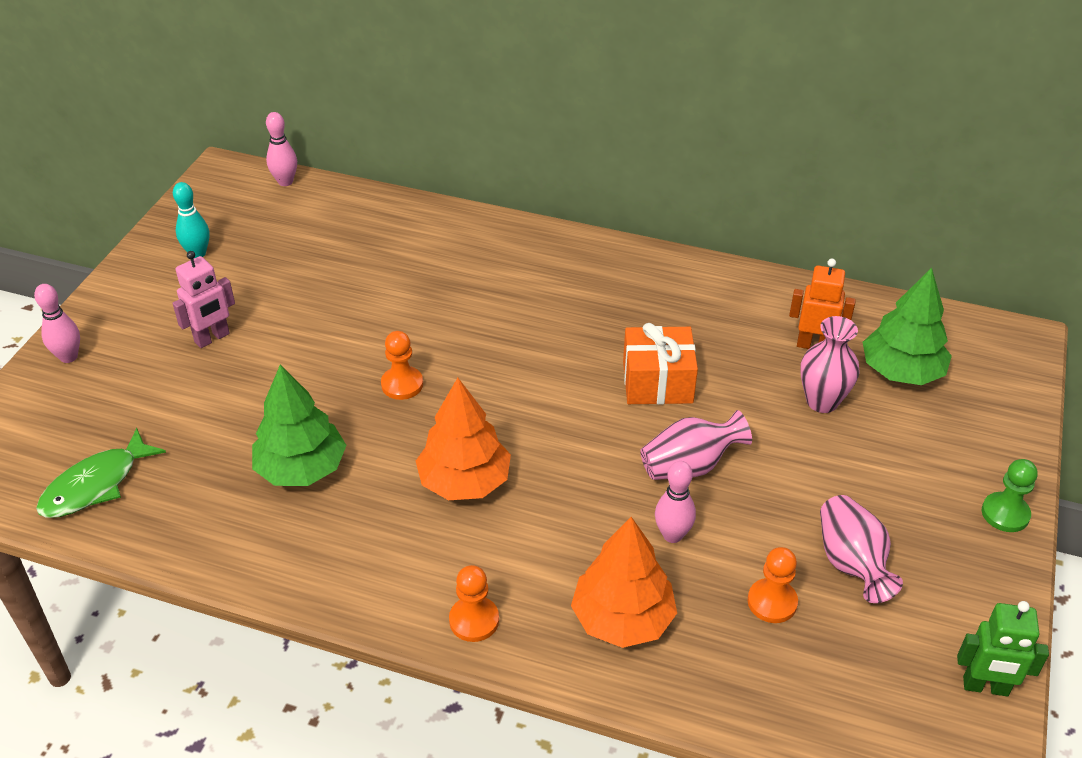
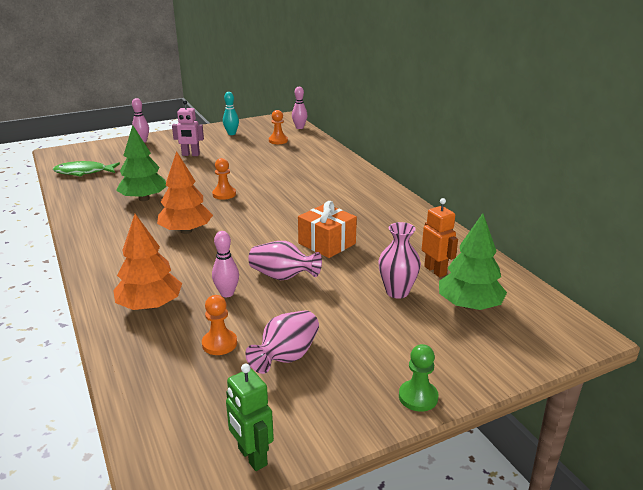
camera: 45 degrees right, 15 degrees down
orange pawn [449,565,499,642] -> orange pawn moved to [269,110,288,144]

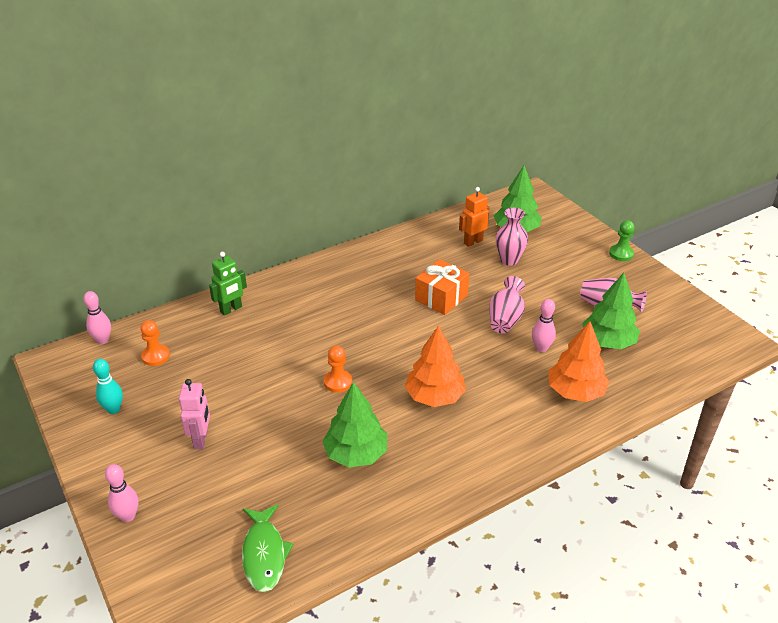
camera: 95 degrees left, 10 degrees up
orange pawn [202,295,237,355] -> green tree [582,273,640,349]
green robot [226,364,274,471] -> green robot moved to [209,252,247,315]

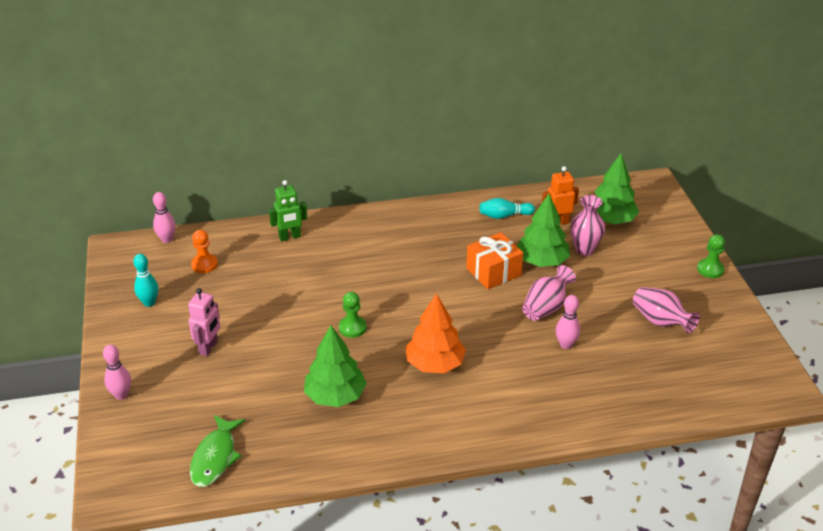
camera: 20 degrees right, 0 degrees up
orange pawn [324,346,352,393] -> green pawn [339,292,367,338]
orange tree [548,321,610,402] -> none
green tree [582,273,640,349] -> green tree moved to [517,194,570,267]
none -> turquoise bowling pin [480,198,535,219]

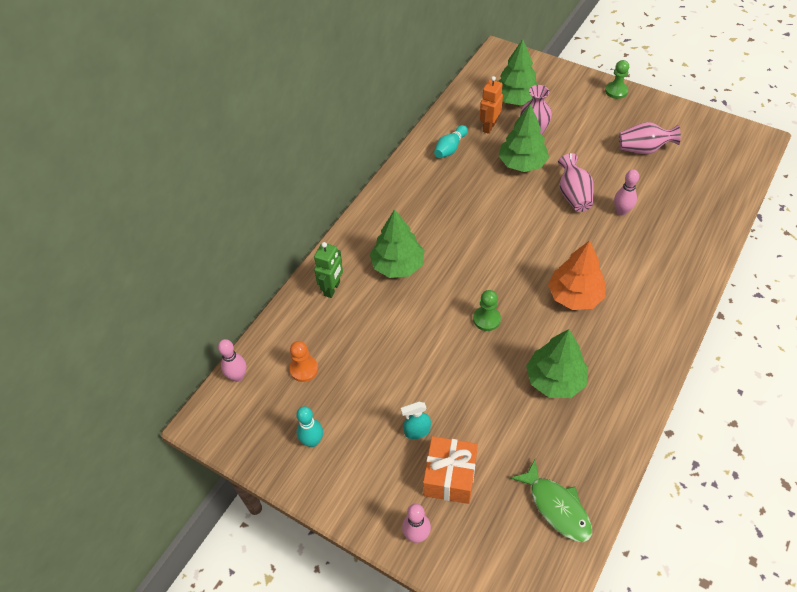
camera: 45 degrees left, 15 degrees up
pink robot [188,288,220,356] -> turquoise spray bottle [401,401,431,439]
orange gift [466,232,523,289] -> orange gift moved to [423,436,478,504]
none -> green tree [370,209,424,278]

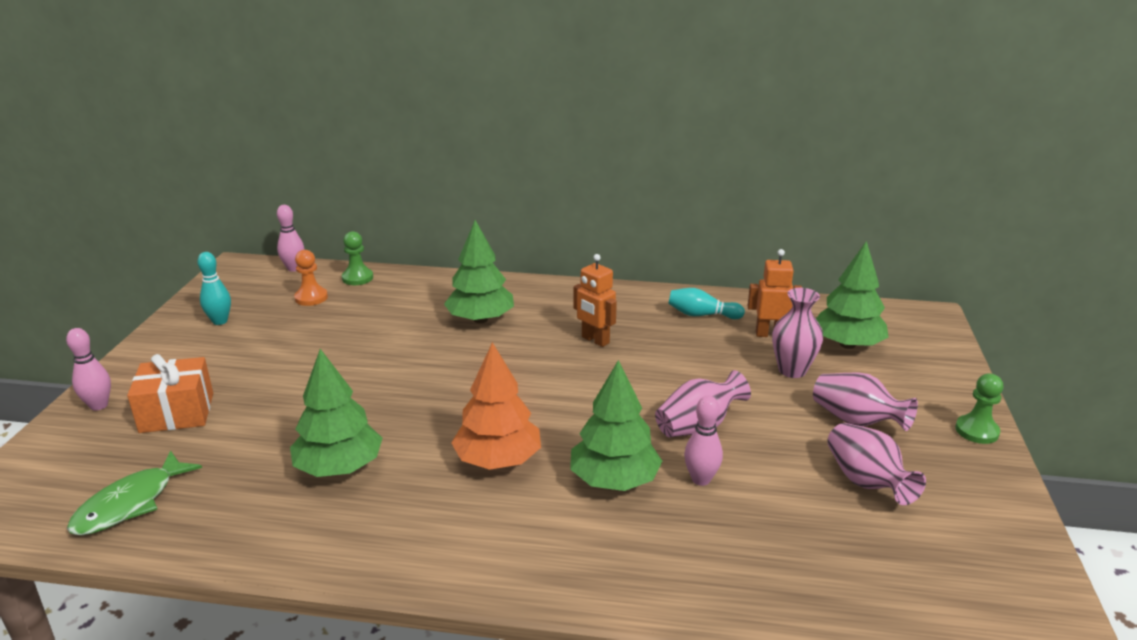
camera: 65 degrees right, 25 degrees down
green robot [314,242,343,298] -> none
turquoise spray bottle [401,401,431,439] -> none
green pawn [473,290,501,331] -> green pawn moved to [342,231,373,285]
green tree [499,104,549,172] -> green tree moved to [570,360,662,491]
none -> orange robot [574,254,617,347]
none -> pink vase [813,373,918,431]

